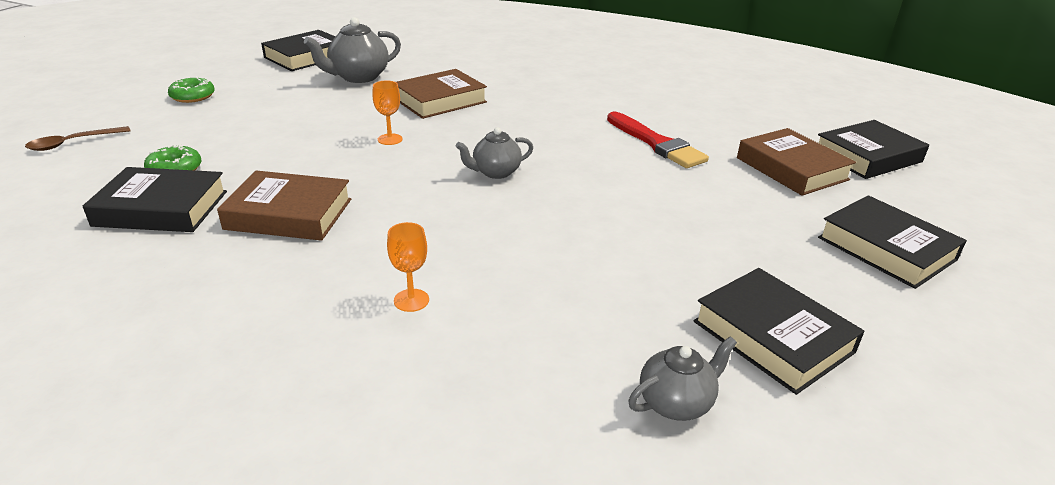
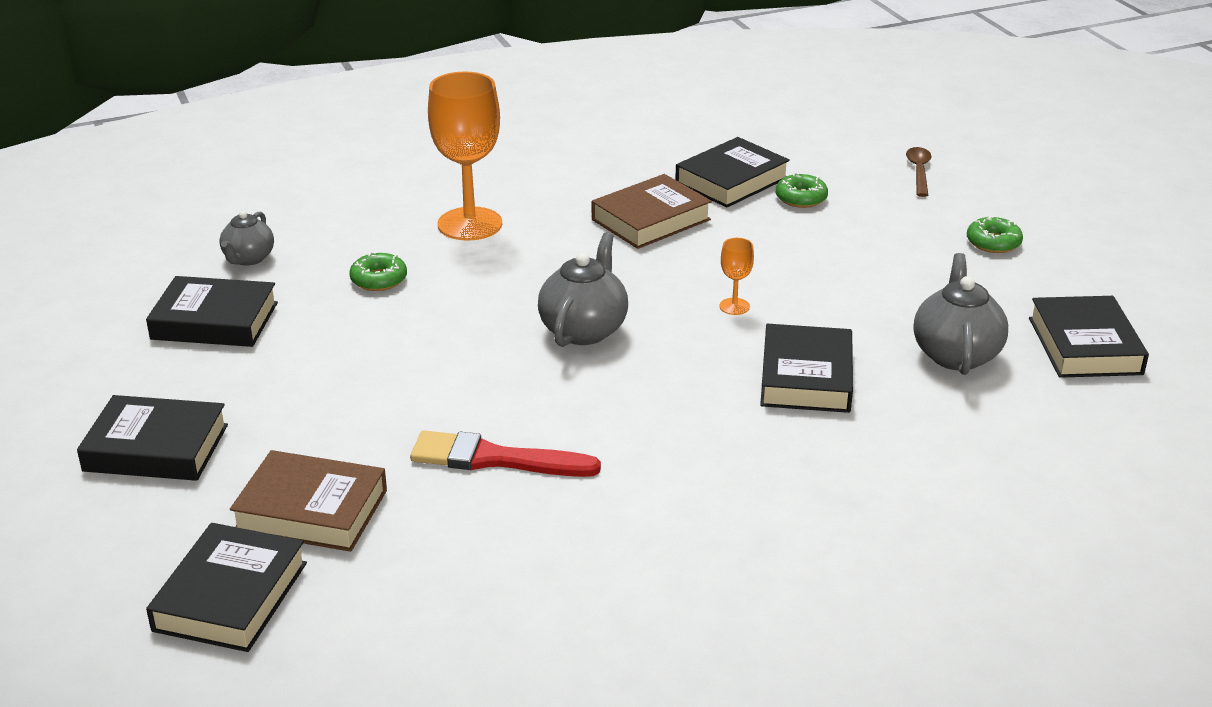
camera: 135 degrees right, 0 degrees up
orange goblet [387,222,429,312] -> orange goblet [428,72,502,241], size x2.31
brown book [396,69,487,119] -> black book [760,324,853,413]
grey teapot [456,127,533,179] -> grey teapot [538,233,628,347], size x1.57
none -> green donut [349,252,407,291]

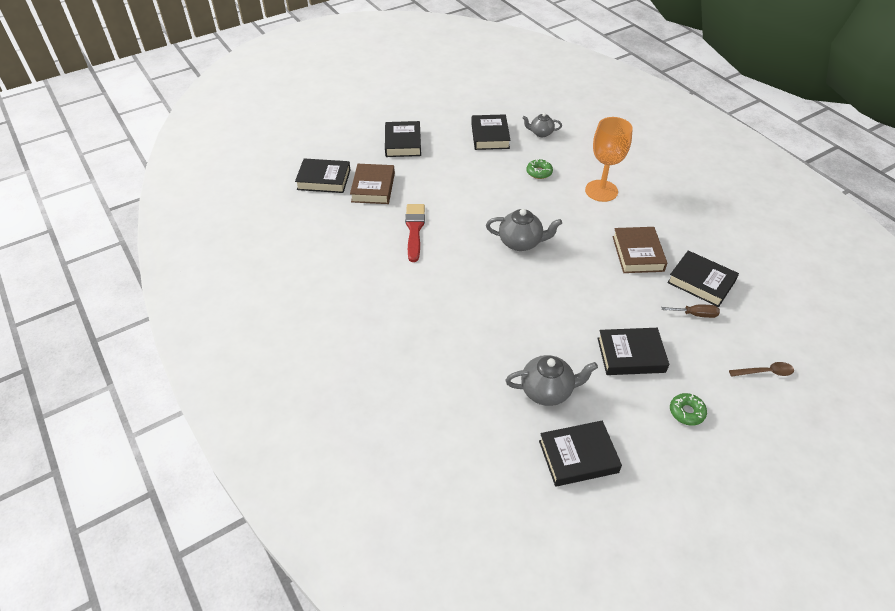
camera: 80 degrees right, 15 degrees up
brown book [592,174,712,249] -> brown book turned 45 degrees clockwise [612,227,667,273]
orange goblet [719,238,754,315] -> none
black book [760,324,853,413] -> black book moved to [597,328,669,375]
green donut [776,173,828,208] -> brown screwdriver [661,305,720,318]

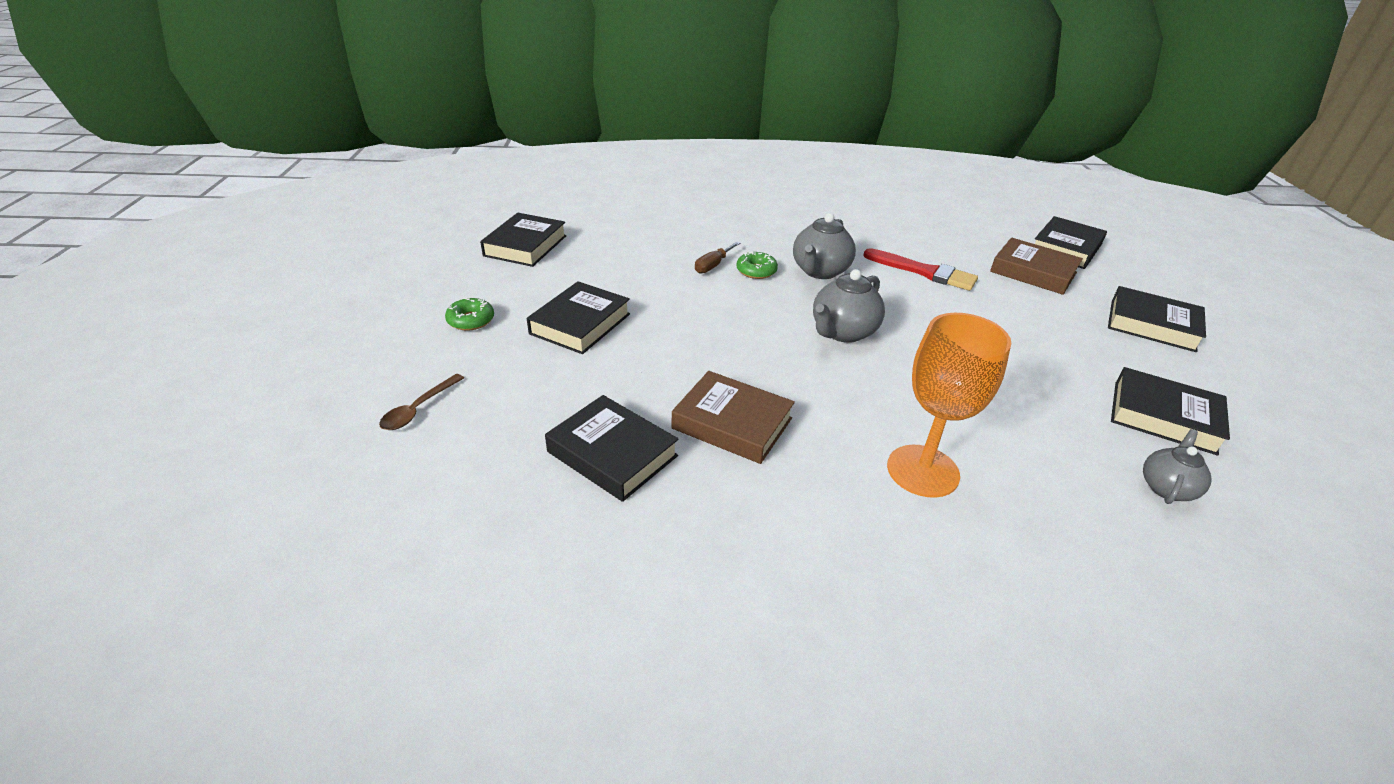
camera: 120 degrees right, 10 degrees down
grey teapot [505,355,598,406] -> grey teapot moved to [793,213,856,279]
green donut [526,159,553,179] -> green donut moved to [736,251,778,279]
brown screwdriver [661,305,720,318] -> brown screwdriver moved to [695,242,740,274]
black book [667,251,739,307] -> black book turned 60 degrees clockwise [545,395,679,502]

